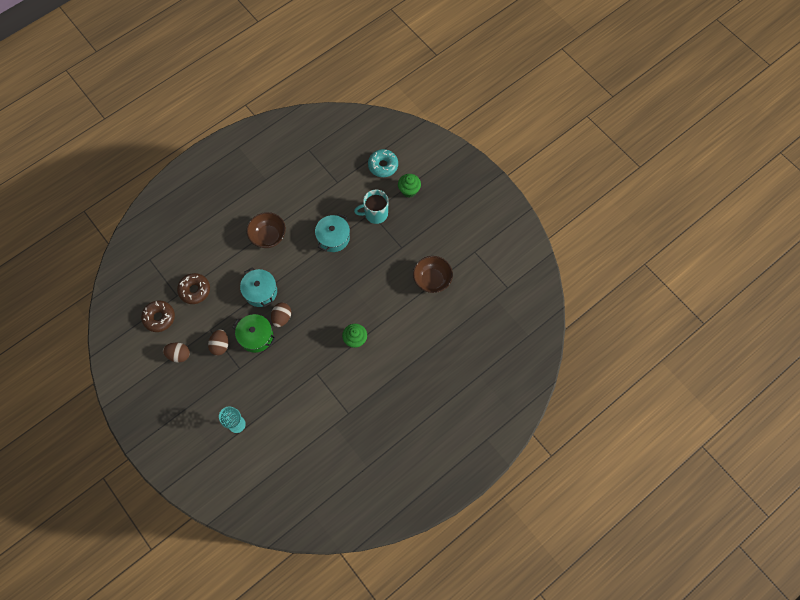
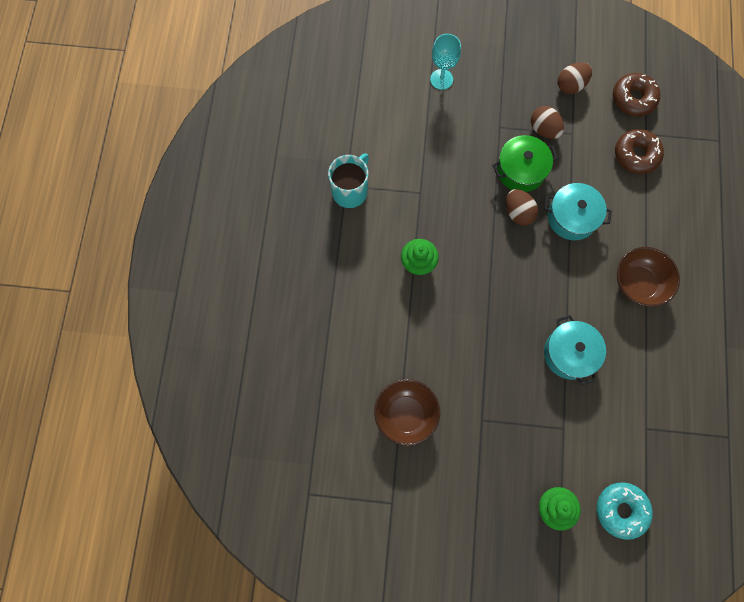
camera: 135 degrees right, 5 degrees up
turquoise mug [354,189,389,224] -> turquoise mug moved to [328,154,369,208]

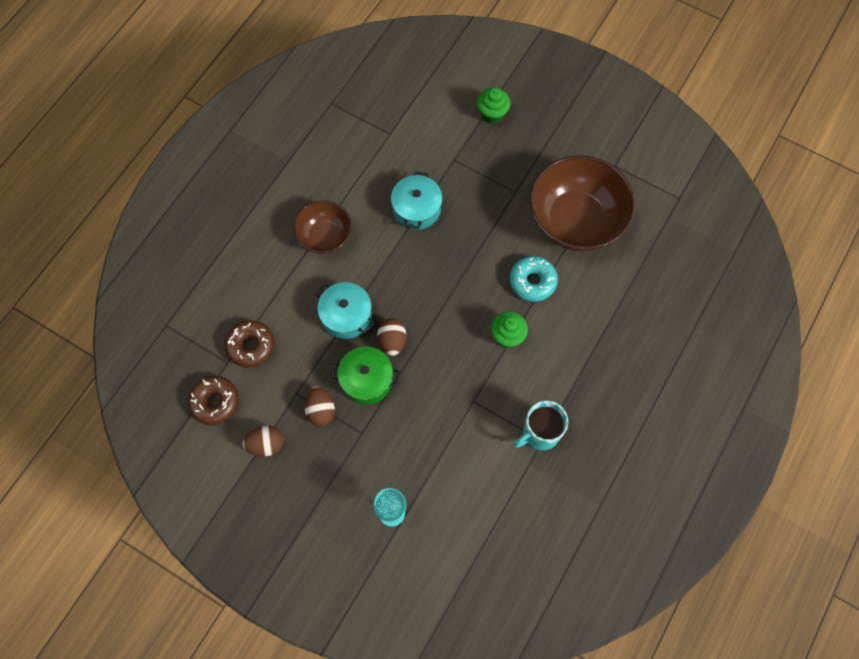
camera: 155 degrees left, 5 degrees down
brown bowl [374,379,440,446] -> brown bowl [529,155,635,252], size x1.79
turquoise donut [597,482,653,540] -> turquoise donut moved to [510,256,558,302]

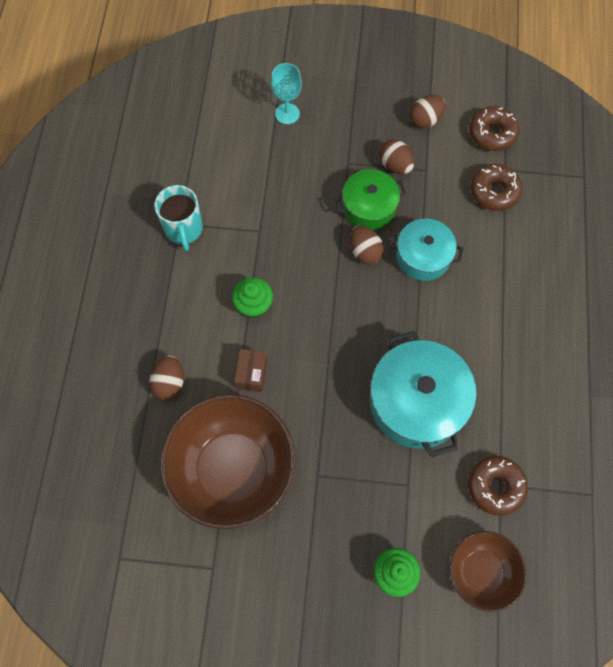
camera: 155 degrees right, 0 degrees up
brown bowl [293,200,352,254] -> brown bowl moved to [450,531,527,612]
turquoise pot [391,171,443,230] -> turquoise pot [370,331,477,457], size x1.62
turquoise donut [510,256,558,302] -> brown box [234,349,268,393]
turquoise mug [514,401,568,450] -> turquoise mug turned 135 degrees clockwise [154,185,203,251]
none -> brown egg [149,355,184,400]
none -> brown donut [468,456,528,516]

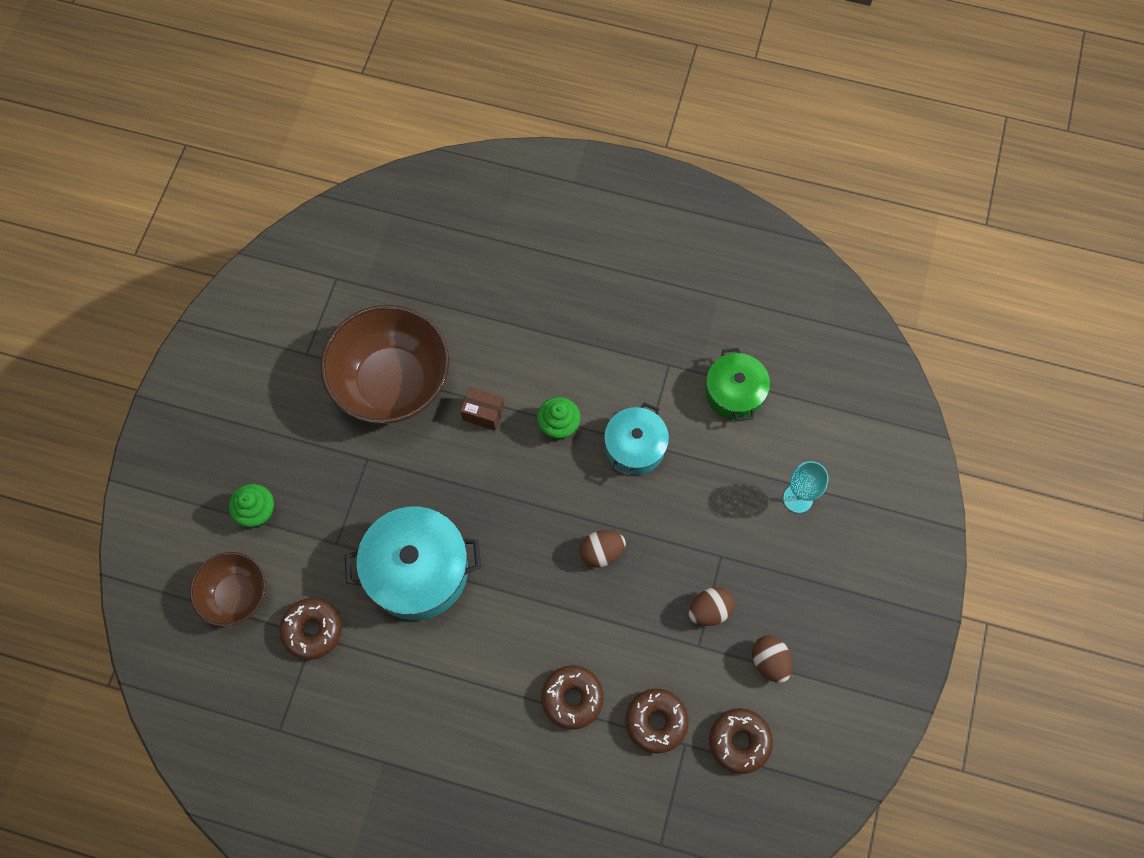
camera: 100 degrees right, 0 degrees up
brown egg [149,355,184,400] -> none
turquoise mug [154,185,203,251] -> none
green pot [335,169,406,230] -> green pot moved to [705,348,770,421]
turquoise pot [389,219,464,281] -> turquoise pot moved to [604,402,669,477]
none -> brown donut [541,665,604,730]

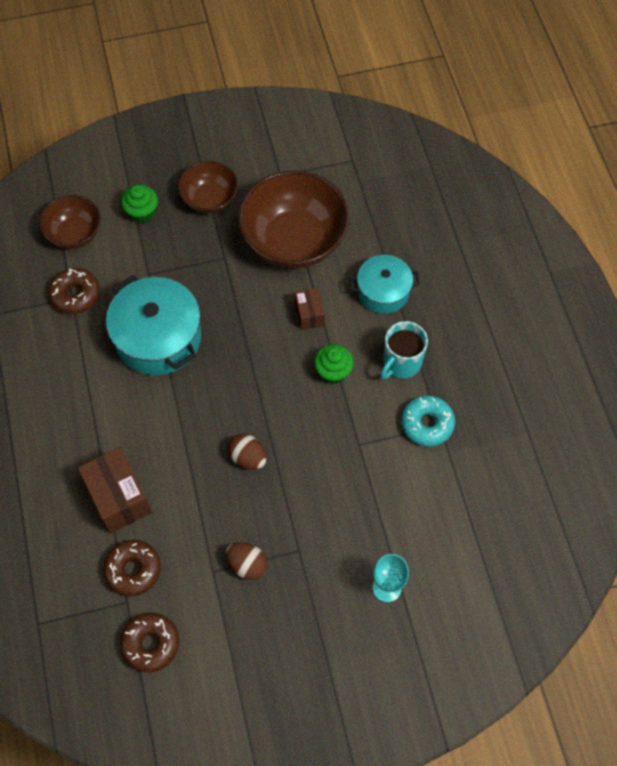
camera: 60 degrees right, 5 degrees down
brown donut [541,665,604,730] -> brown box [78,447,152,533]
turquoise pot [604,402,669,477] -> turquoise pot moved to [350,255,420,314]
green pot [705,348,770,421] -> none
brown egg [752,635,792,683] -> none
none -> brown bowl [178,161,238,214]
none -> turquoise mug [380,321,428,379]
none -> turquoise donut [401,396,455,446]

